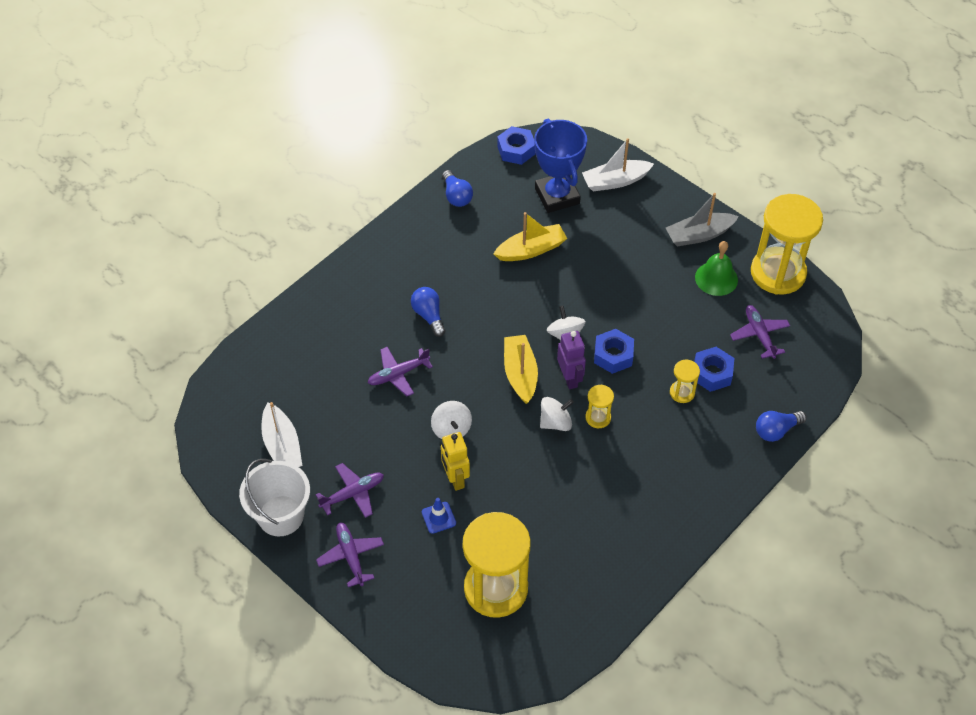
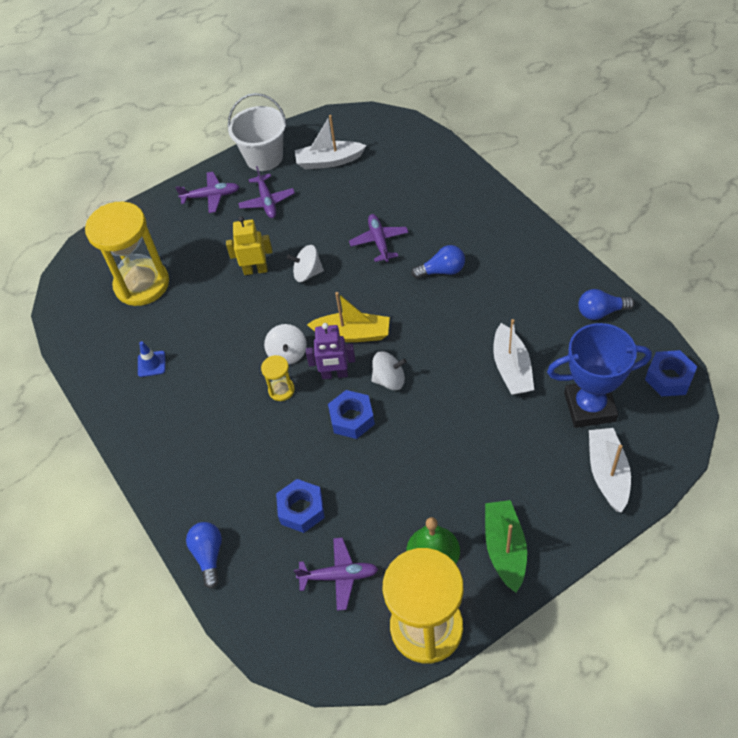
camera: 110 degrees right, 0 degrees up
blue traffic cone [422,498,456,534] -> blue traffic cone moved to [138,341,166,377]
yellow boat [493,212,567,261] -> white boat [493,319,534,395]
grey boat [666,193,739,247] -> green boat [485,500,527,593]
yellow hourglass [670,360,700,403] -> none

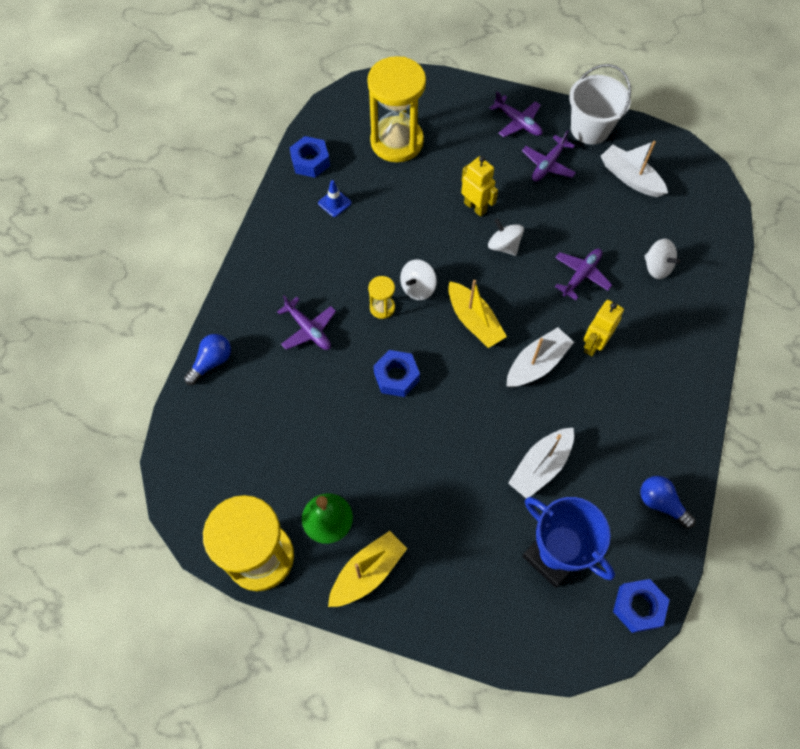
camera: 45 degrees right, 10 degrees up
blue nut [276,479,325,533] -> blue nut moved to [290,136,330,178]
purple plane [294,537,378,611] -> purple plane moved to [277,295,336,350]
purple robot [306,323,355,379] -> none
white spinning top [372,351,407,390] -> white spinning top moved to [644,239,680,279]
blue light bulb [411,245,465,279] -> yellow robot [583,300,624,356]
green boat [485,500,527,593] -> yellow boat [328,531,407,607]
white boat [589,428,631,513] -> white boat moved to [507,327,574,387]

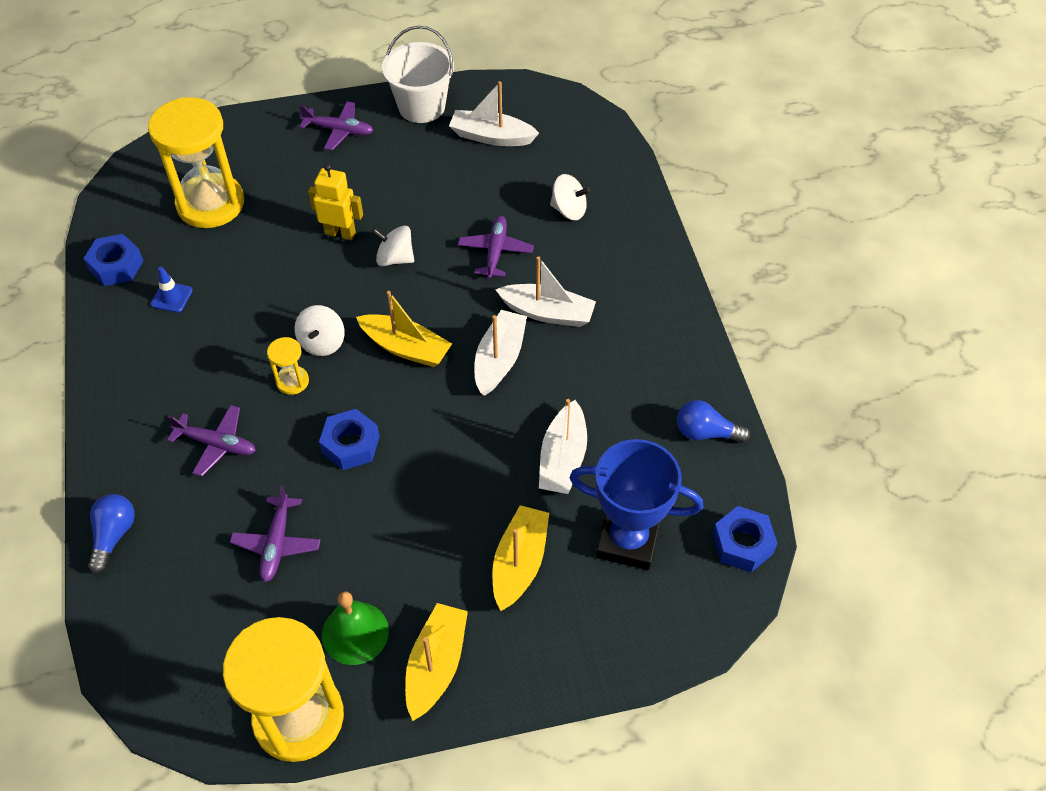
camera: 30 degrees left, 10 degrees down
purple plane [522,130,576,182] -> purple plane moved to [230,485,320,582]
yellow robot [583,300,624,356] -> white boat [495,256,596,327]
none -> yellow boat [492,505,549,611]

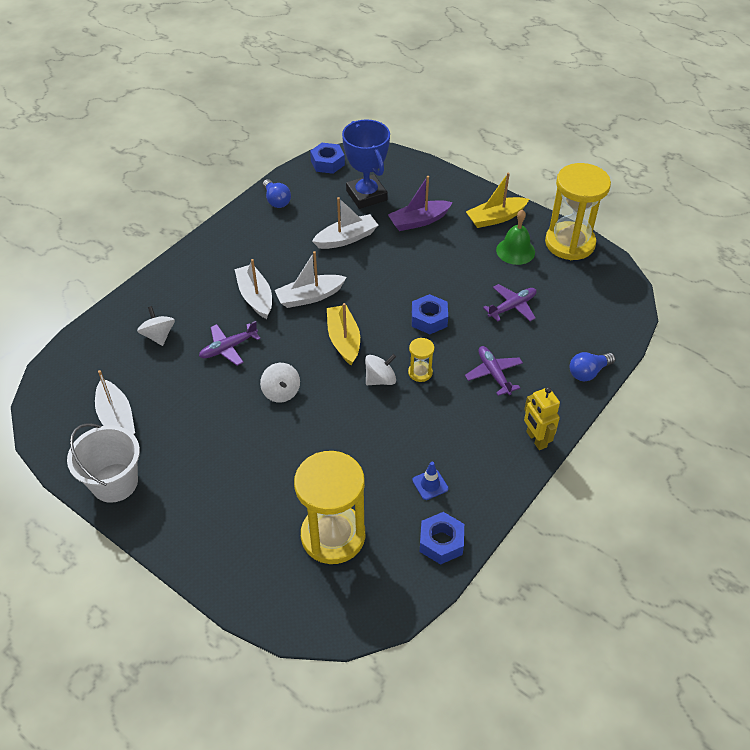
camera: 130 degrees left, 5 degrees down
purple plane [299,101,373,150] -> none
yellow robot [308,164,363,240] -> yellow robot moved to [524,387,560,450]
yellow boat [492,505,549,611] -> purple boat [388,176,453,231]

